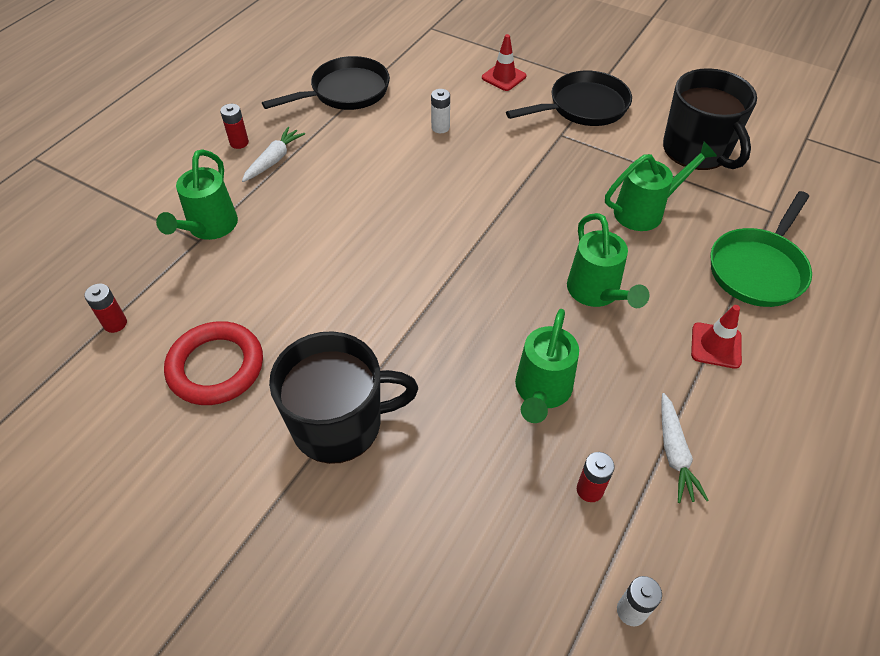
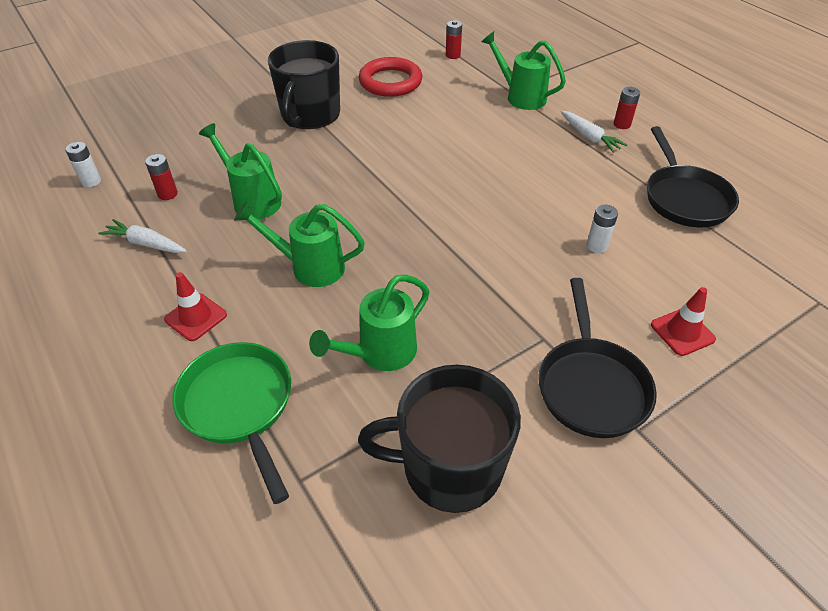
camera: 115 degrees right, 5 degrees down
green watering can [605,142,717,231] -> green watering can turned 45 degrees clockwise [309,275,430,371]

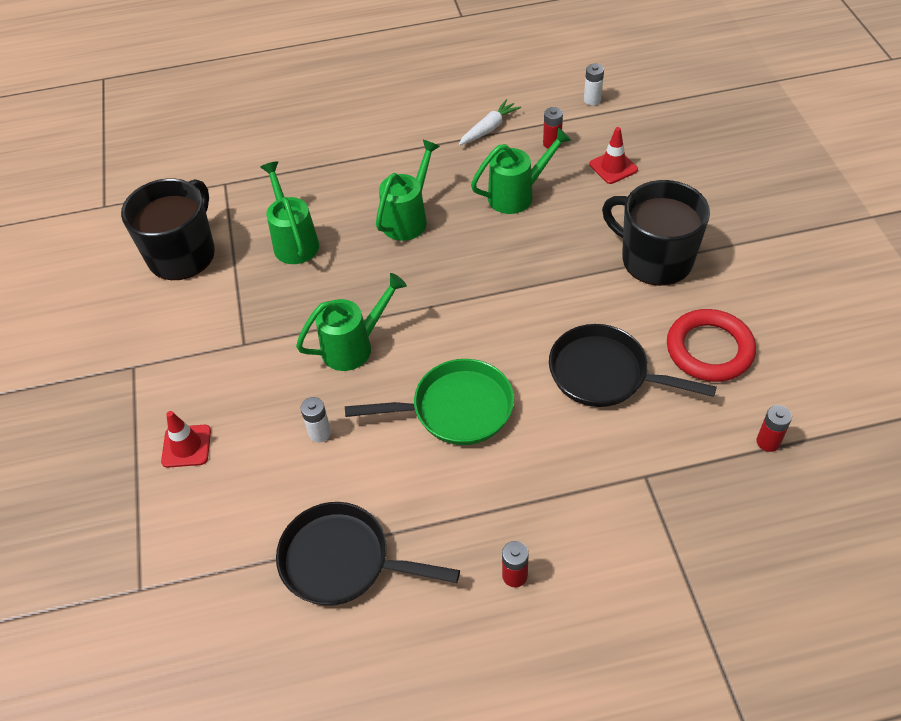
camera: 115 degrees right, 5 degrees up
red traffic cone [164,272,227,341] -> red traffic cone moved to [589,127,638,184]
green pan [173,342,291,504] -> green pan moved to [345,359,514,445]
green watering can [481,31,566,110] -> green watering can moved to [296,273,407,371]
black pan [538,278,657,438] -> black pan moved to [549,324,717,407]
white carrot [561,111,627,153] -> none

